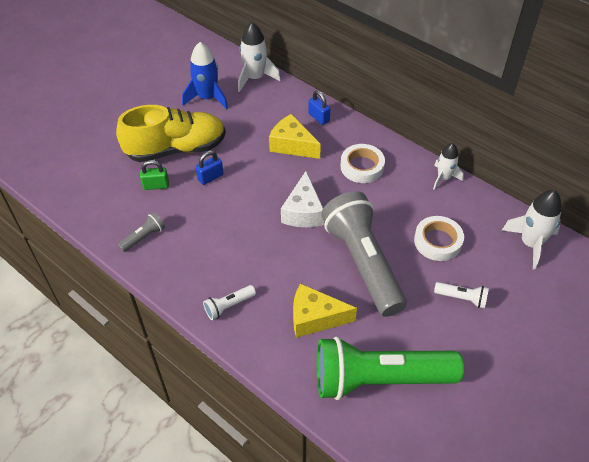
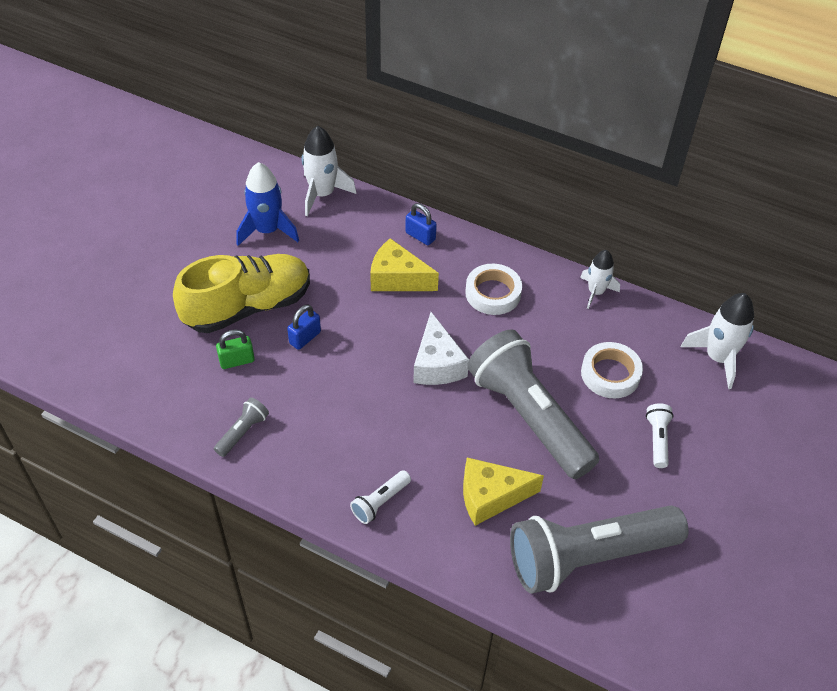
camera: 15 degrees left, 0 degrees up
green flashlight [317,336,464,400] -> grey flashlight [510,505,689,594]
white flashlight [434,282,489,308] -> white flashlight turned 90 degrees counterclockwise [646,403,674,468]

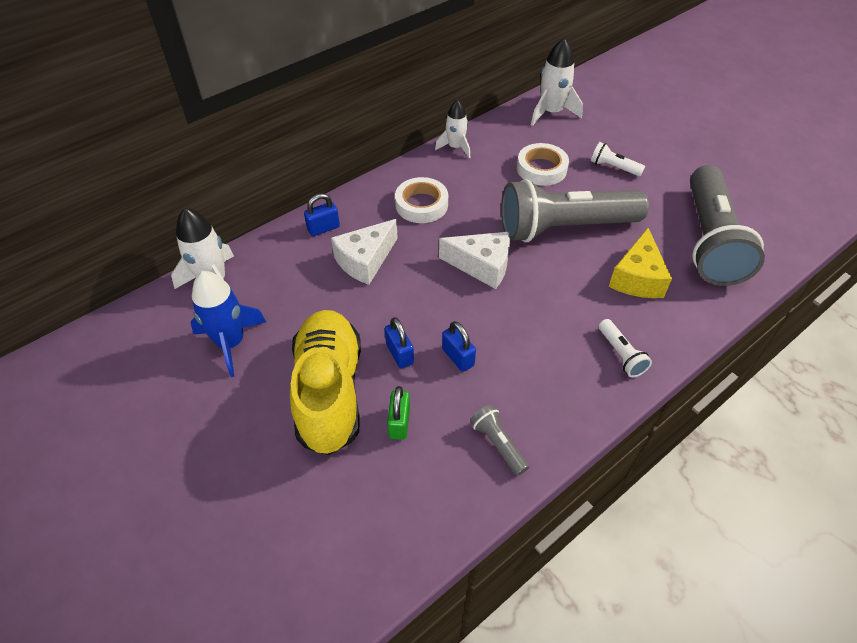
camera: 65 degrees left, 0 degrees up
yellow cheese [370,238,439,291] -> white cheese [331,219,398,285]
none -> blue padlock [442,321,476,372]

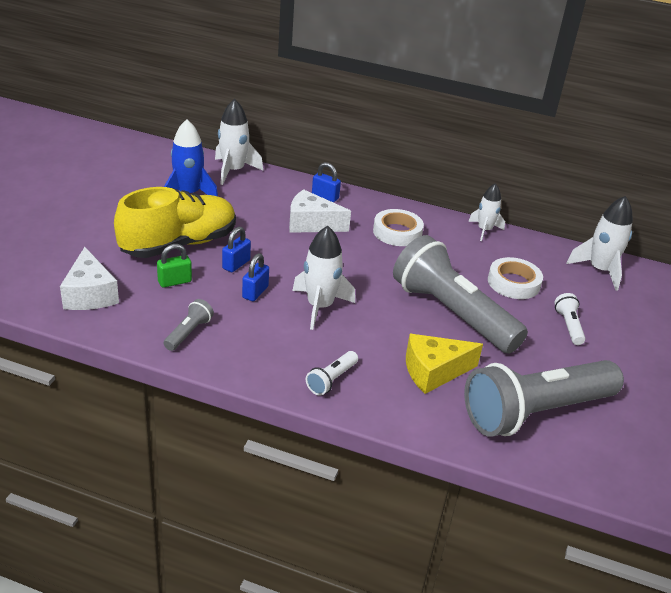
camera: 55 degrees right, 15 degrees down
white cheese [439,232,510,289] -> white cheese moved to [60,247,119,310]
none -> white rocket [292,226,355,330]

